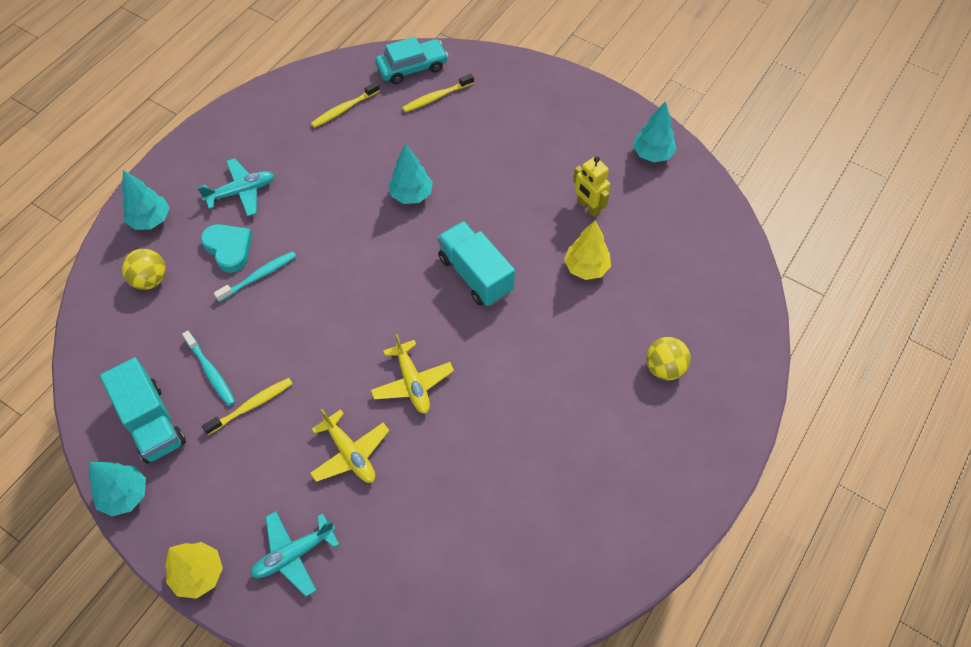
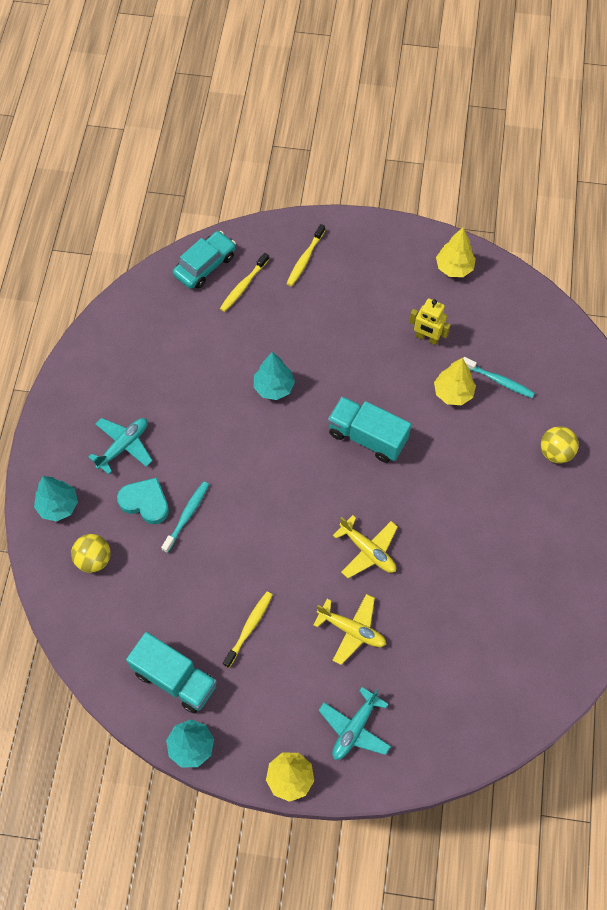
camera: 25 degrees left, 5 degrees up
turquoise toothbrush [182,331,235,406] -> turquoise toothbrush moved to [463,357,535,398]
yellow toothbrush [311,82,380,128] -> yellow toothbrush moved to [286,224,325,287]
turquoise tree [633,101,676,162] -> yellow tree [436,228,476,277]

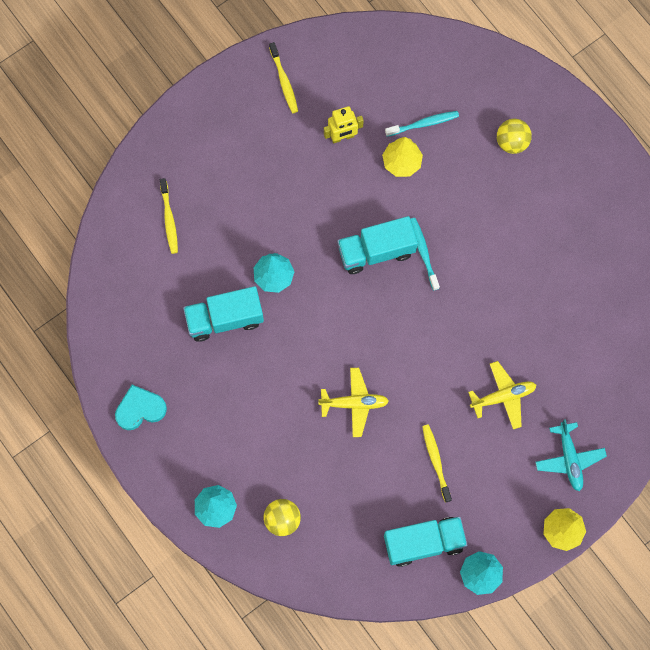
camera: 45 degrees left, 10 degrees up
turquoise plane [88,418,153,474] -> none
turquoise heart [117,478,169,524] -> turquoise heart moved to [115,385,167,430]
turquoise toothbrush [161,481,209,553] -> turquoise toothbrush moved to [411,218,440,290]
turquoise car [173,231,236,289] -> none
yellow toothbrush [286,224,325,287] -> yellow toothbrush moved to [269,42,298,113]
yellow plane [333,515,398,578] -> yellow plane moved to [318,368,389,437]
yellow tree [436,228,476,277] -> none
none -> turquoise truck [183,286,264,342]

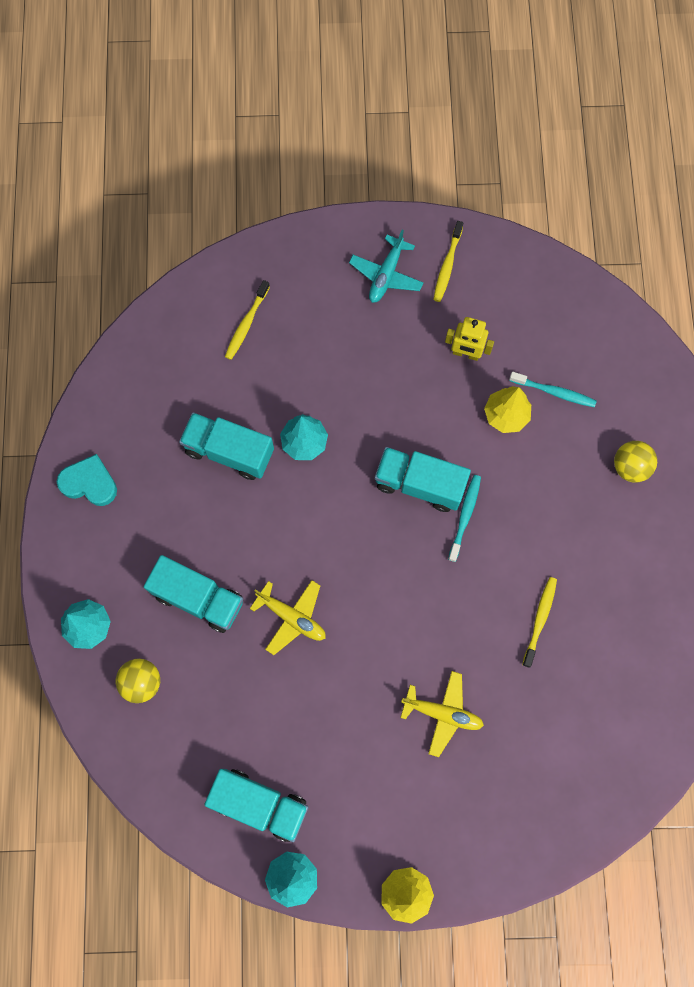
camera: 35 degrees right, 0 degrees up
yellow toothbrush [422,424,452,502] -> yellow toothbrush moved to [522,577,557,668]
turquoise plane [535,419,607,491] -> turquoise plane moved to [349,230,423,303]
none -> turquoise truck [144,555,243,633]

